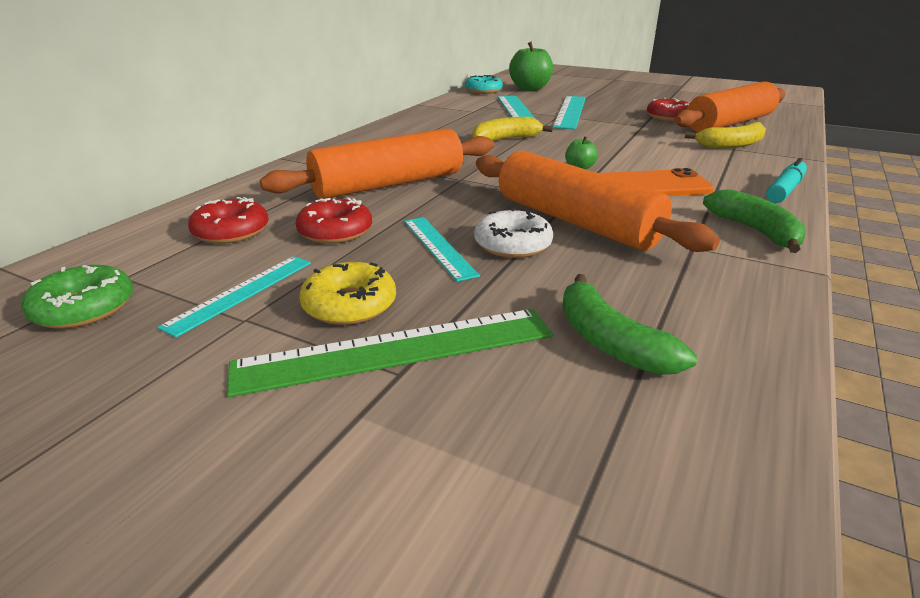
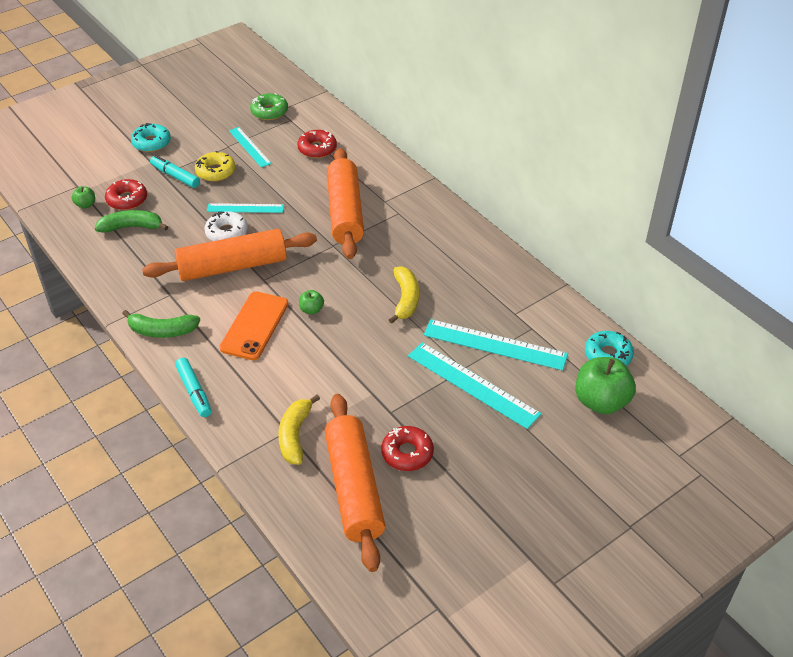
camera: 115 degrees right, 15 degrees up
green ruler [227,309,553,397] -> turquoise marker [150,155,200,188]
red donut [295,197,372,244] -> red donut moved to [105,179,147,210]
none -> green apple [72,186,95,209]
none -> turquoise donut [131,123,171,152]

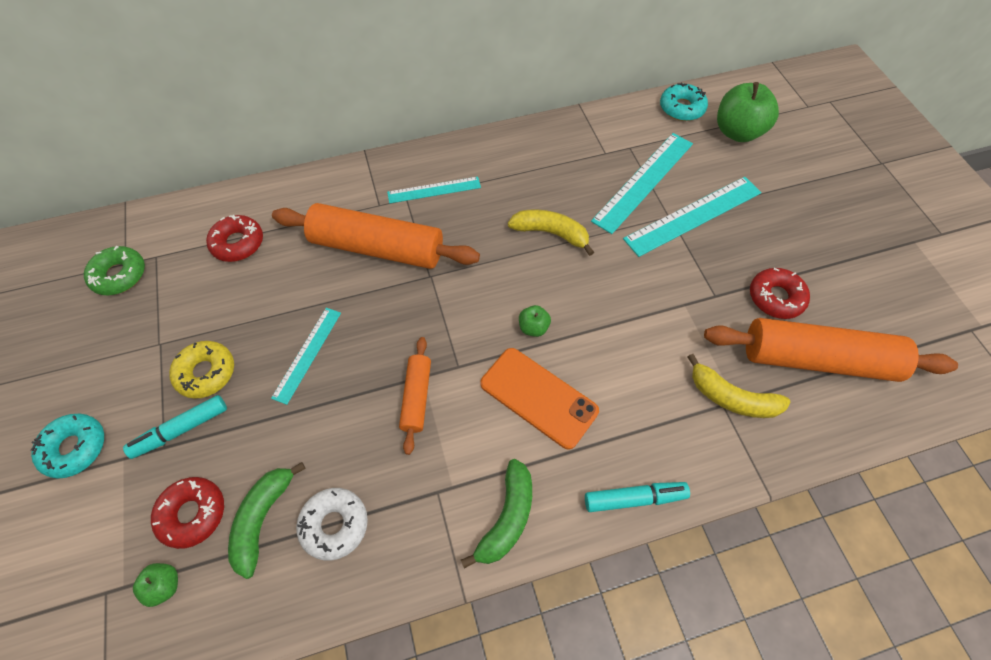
camera: 70 degrees left, 15 degrees up
orange rolling pin [142,229,317,281] -> orange rolling pin [399,337,431,455], size x0.50
white donut [205,211,248,241] -> white donut moved to [296,488,368,561]
turquoise ruler [229,127,272,168] -> turquoise ruler moved to [387,177,481,203]

